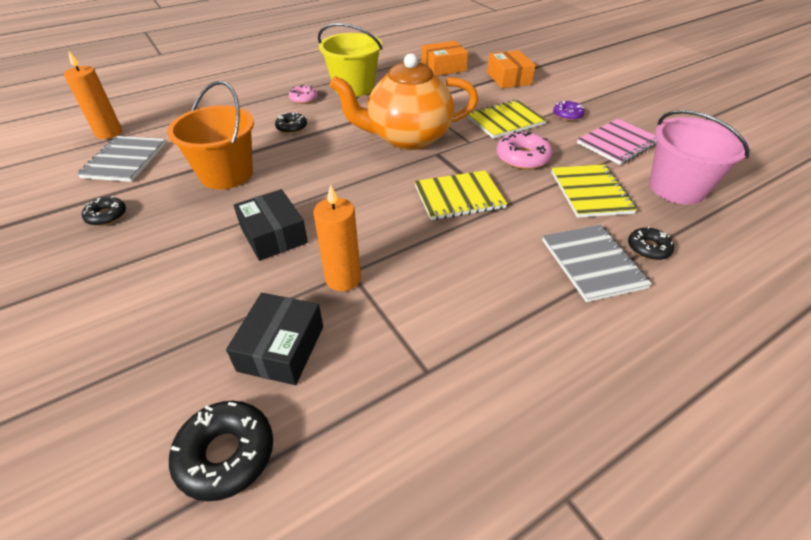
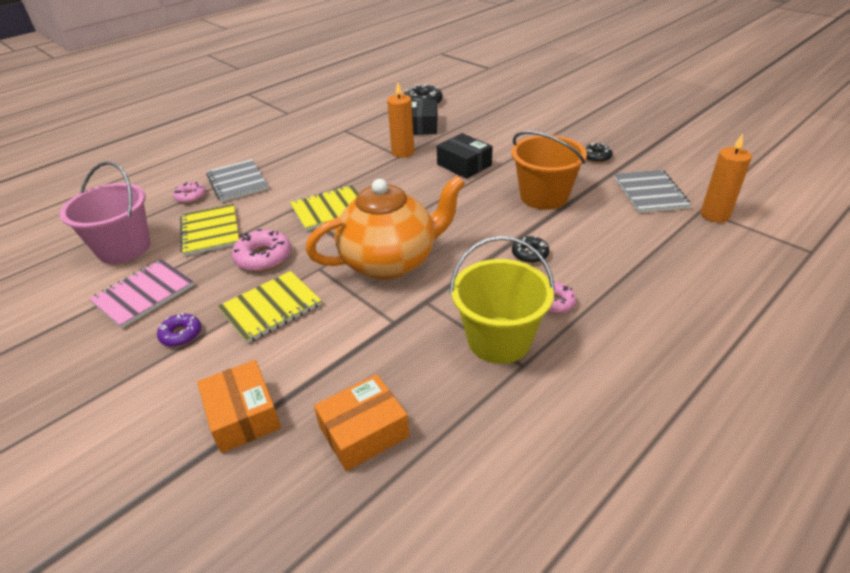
camera: 170 degrees right, 5 degrees down
black donut [628,226,674,260] -> pink donut [173,182,206,203]

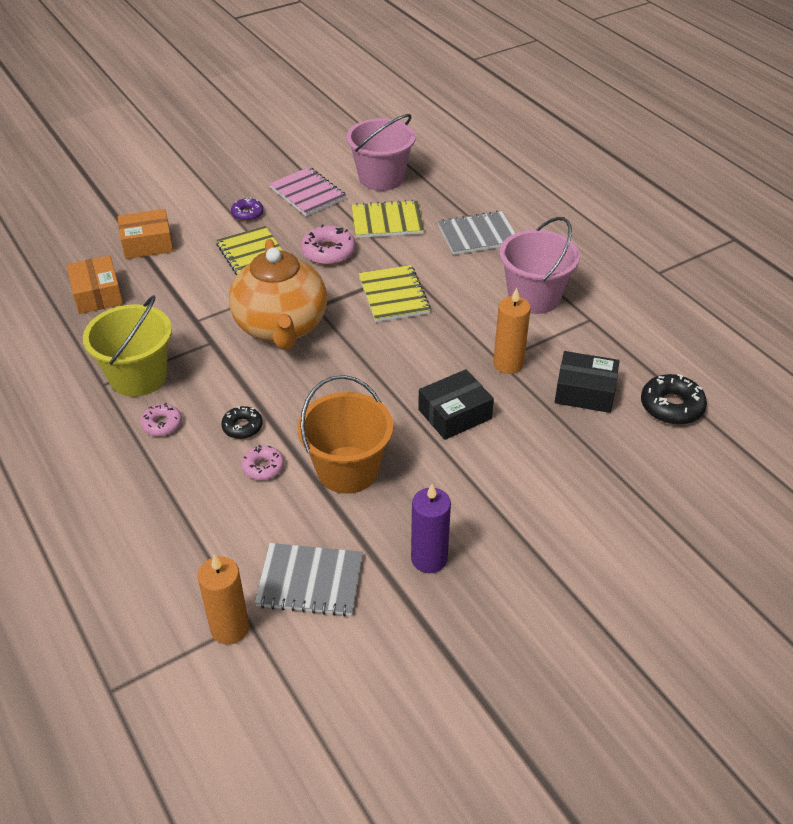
camera: 100 degrees right, 5 degrees up
pink donut [173,182,206,203] -> pink donut moved to [241,445,284,480]
black donut [584,143,613,163] -> purple candle [411,484,451,573]
none -> pink bucket [500,217,580,314]

